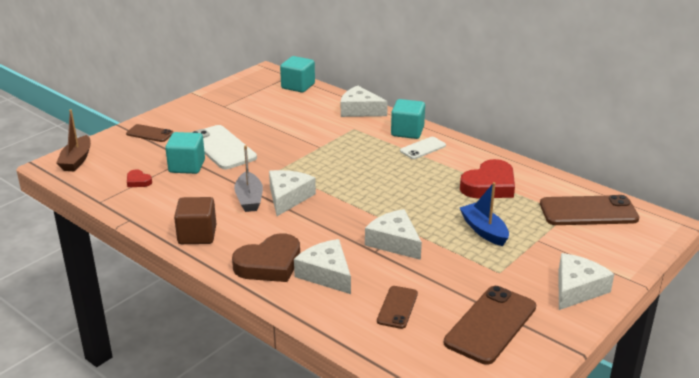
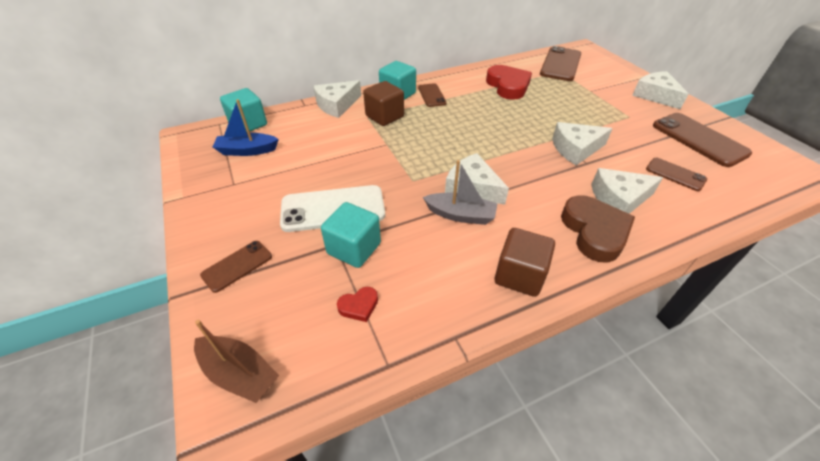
camera: 65 degrees left, 15 degrees up
white phone [400,137,446,159] -> brown phone [418,83,447,107]
blue boat [460,182,509,246] -> blue boat moved to [213,99,279,156]
none -> brown cube [363,81,404,126]

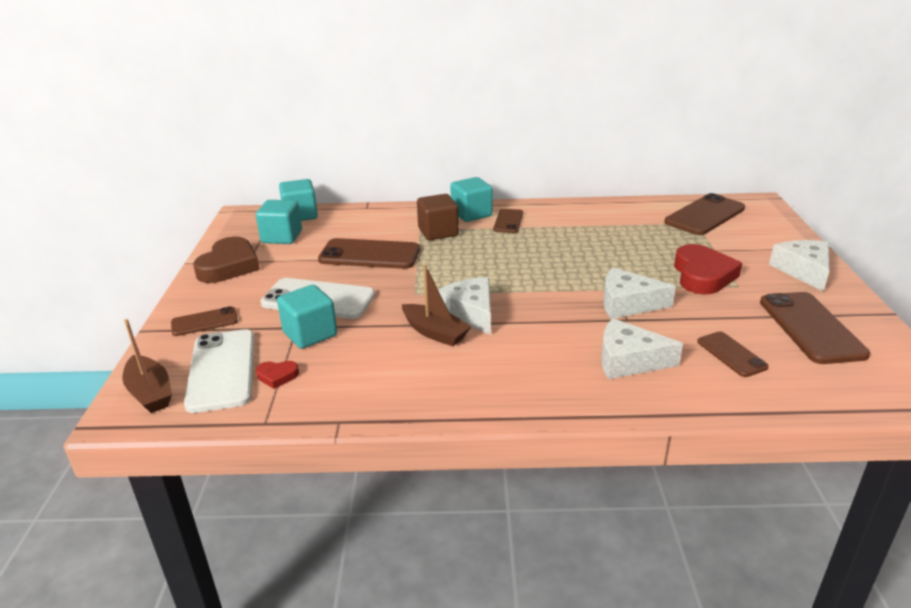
camera: 25 degrees right, 15 degrees down
blue boat [213,99,279,156] -> turquoise cube [256,200,302,244]
white cheese [313,80,361,118] -> none
grey boat [423,160,497,225] -> brown boat [402,265,472,346]
red heart [486,65,532,100] -> red heart moved to [674,244,742,295]
brown cube [495,228,555,297] -> none
brown heart [561,195,635,262] -> brown heart moved to [193,237,260,283]
none -> white phone [184,329,255,413]
none -> brown phone [318,238,420,269]

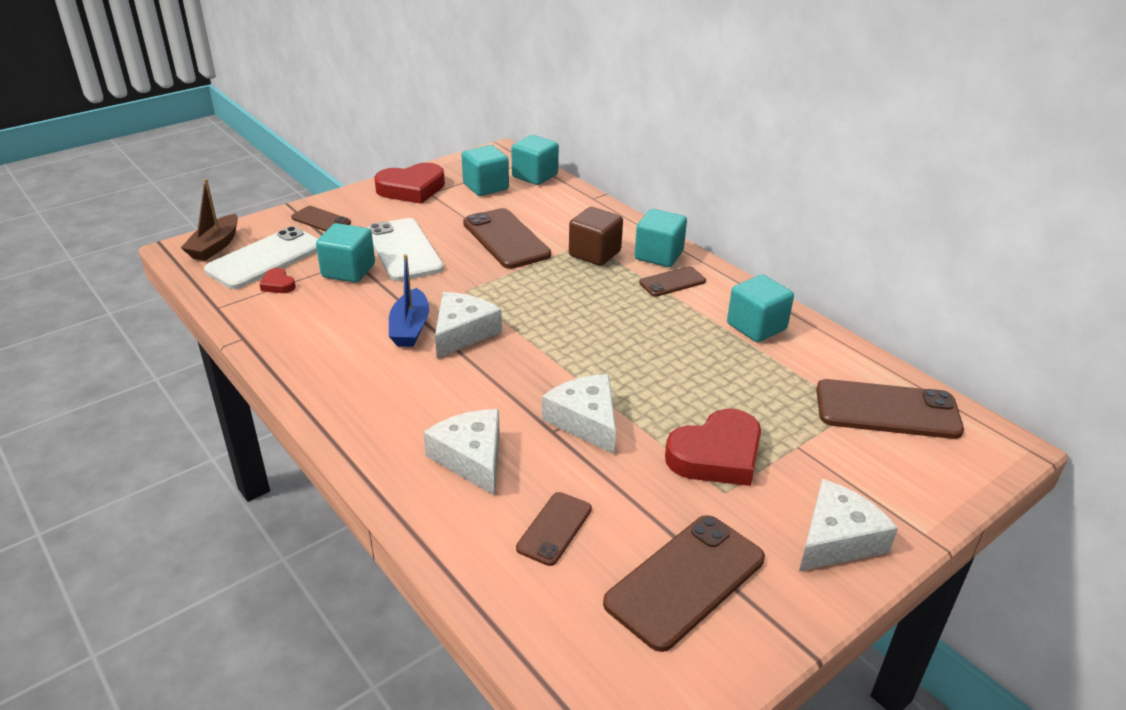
camera: 50 degrees right, 5 degrees up
brown heart [193,237,260,283] -> red heart [374,163,445,204]
brown boat [402,265,472,346] -> blue boat [389,254,429,347]
none -> turquoise cube [727,275,794,342]

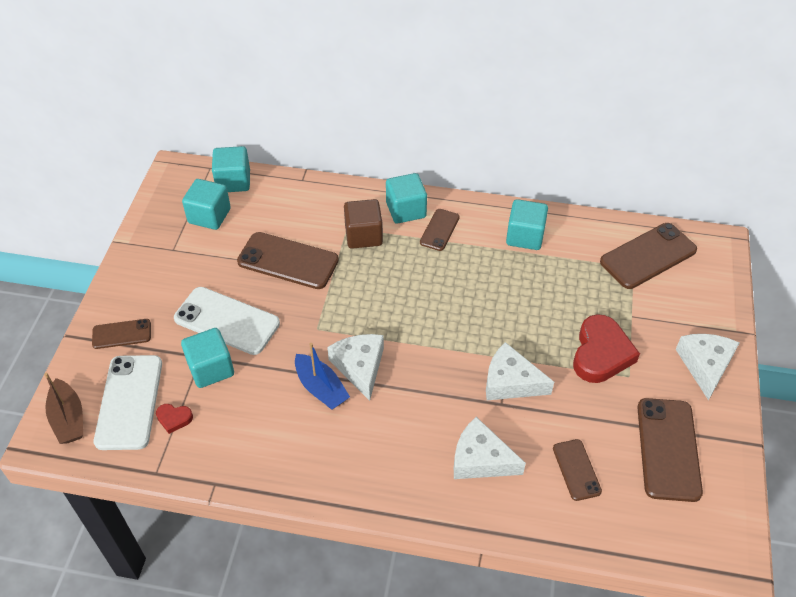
camera: 40 degrees left, 15 degrees up
red heart [374,163,445,204] -> none

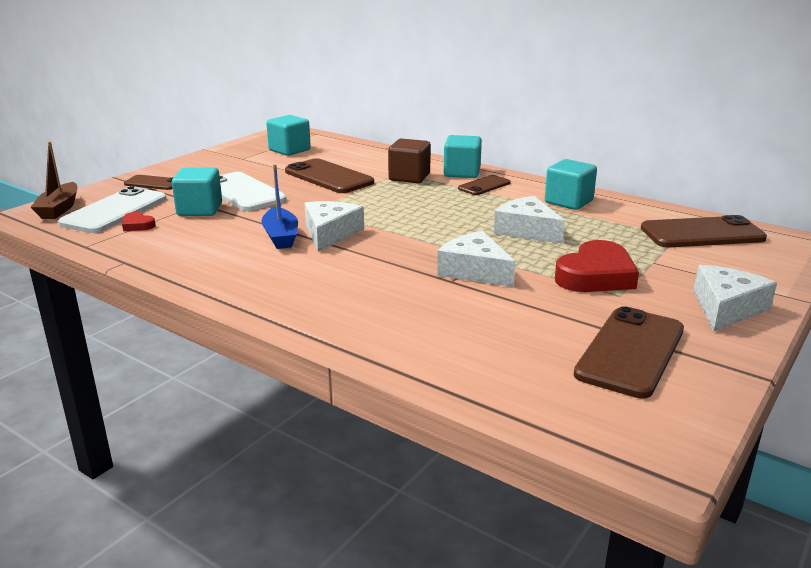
camera: 25 degrees right, 25 degrees down
turquoise cube [212,146,250,192] -> none
white cheese [454,417,526,479] -> white cheese moved to [494,196,565,244]
brown phone [553,439,602,501] -> none

